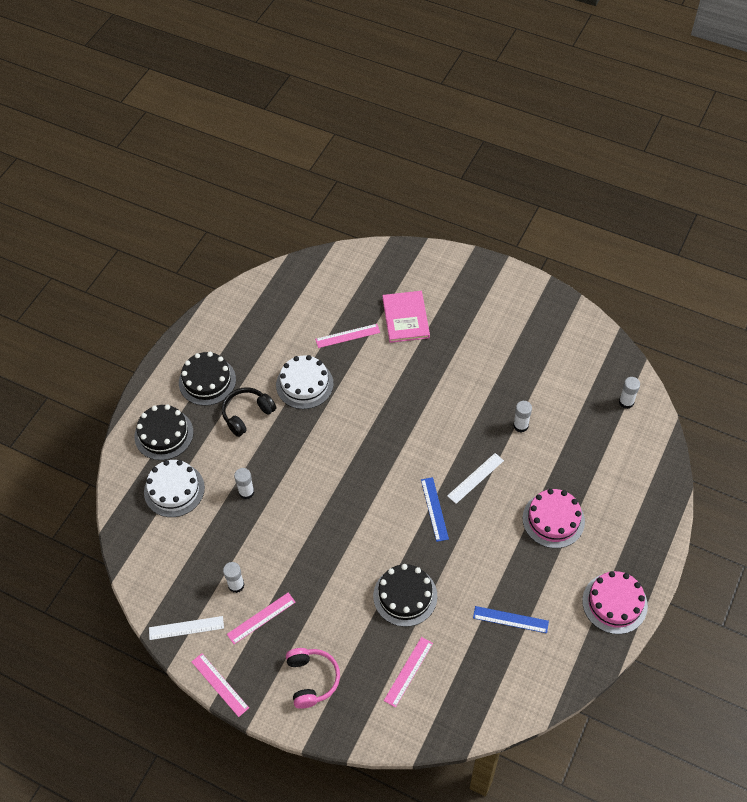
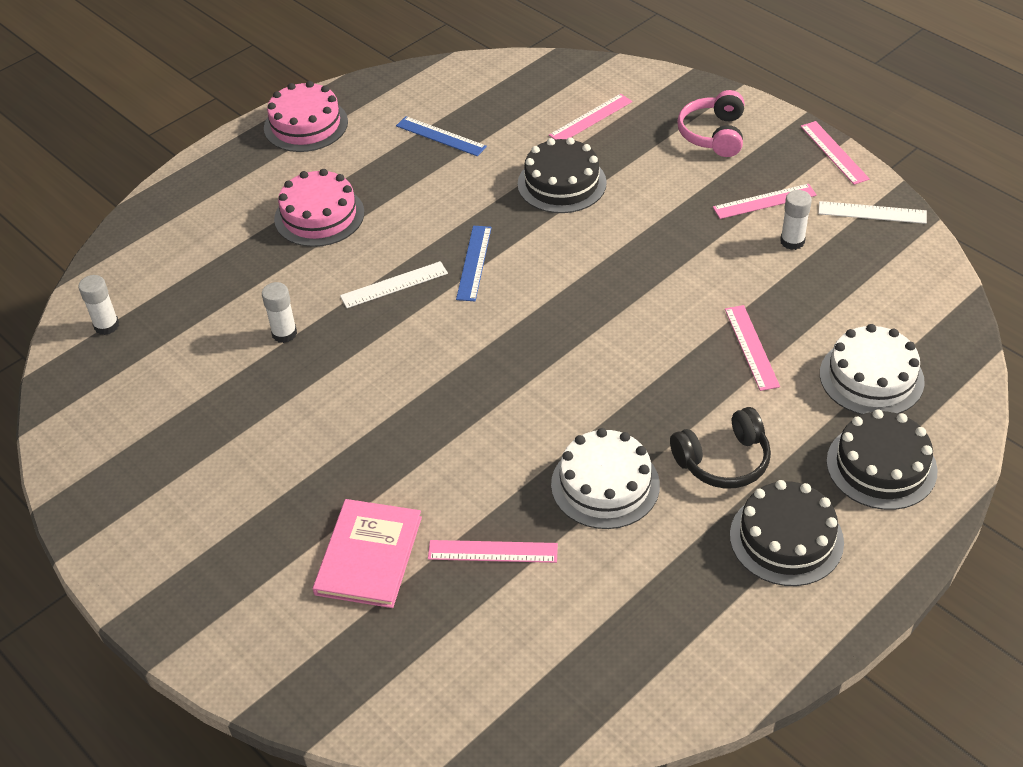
camera: 160 degrees left, 10 degrees down
white glue stick [234,468,255,499] -> pink ruler [725,305,780,391]

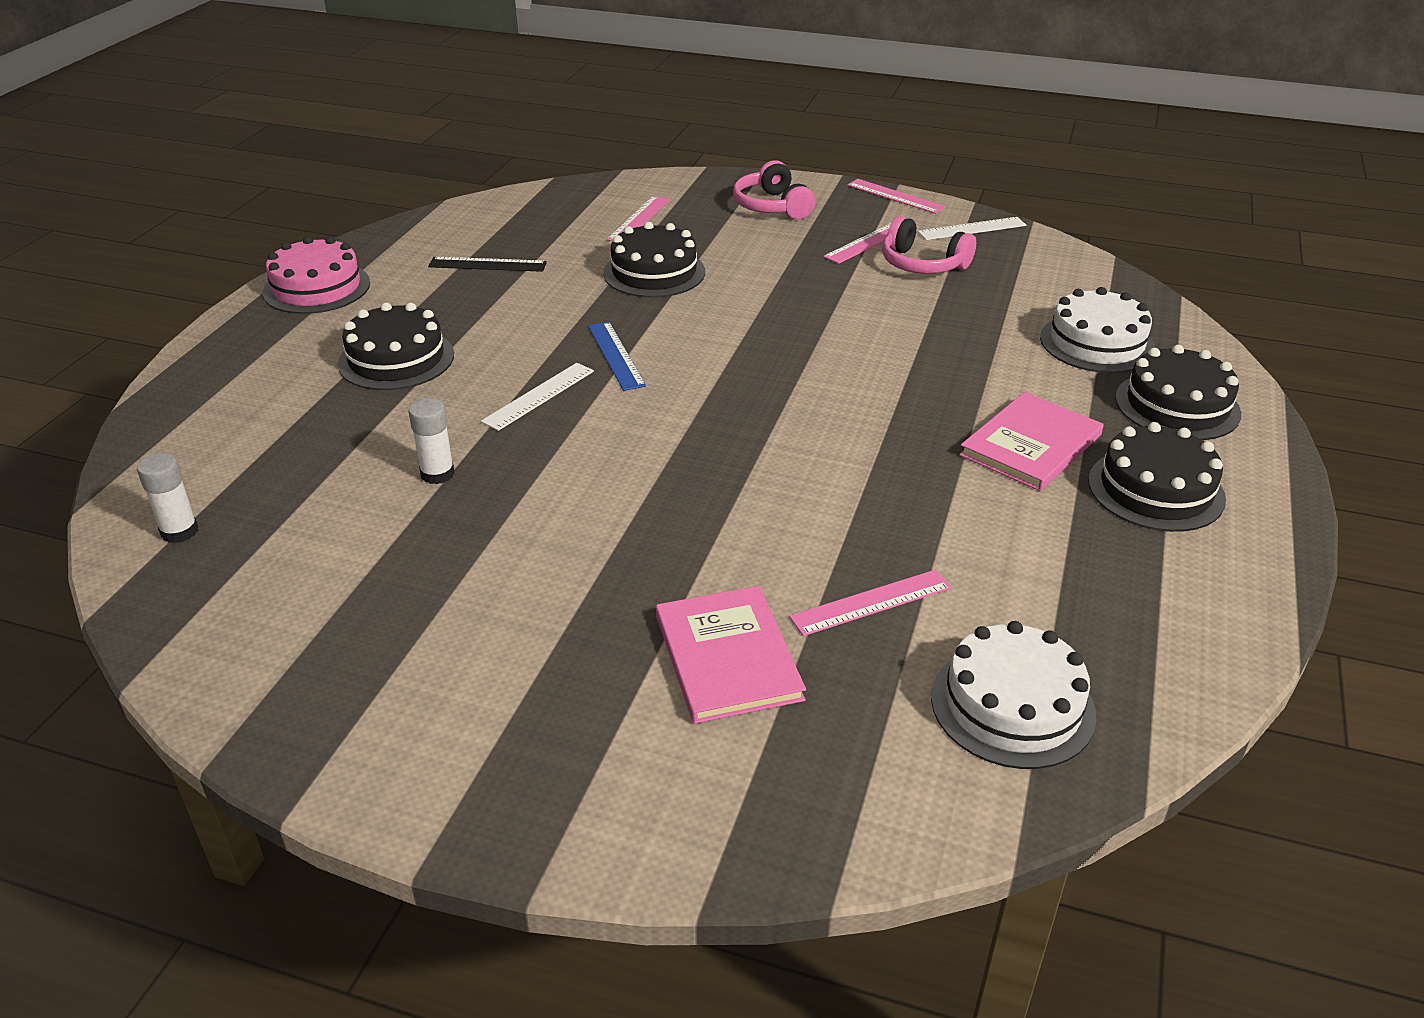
camera: 30 degrees left, 10 degrees down
pink cake [274,169,364,247] -> black cake [338,302,454,390]
blue ruler [396,116,487,156] -> black ruler [428,257,547,272]
white cake [551,428,660,529] -> white cake moved to [931,621,1096,769]
black headphones [670,407,771,489] -> pink book [959,392,1104,491]
pink ruler [725,305,780,391] -> none
white glue stick [780,190,812,250] -> pink headphones [882,216,976,274]

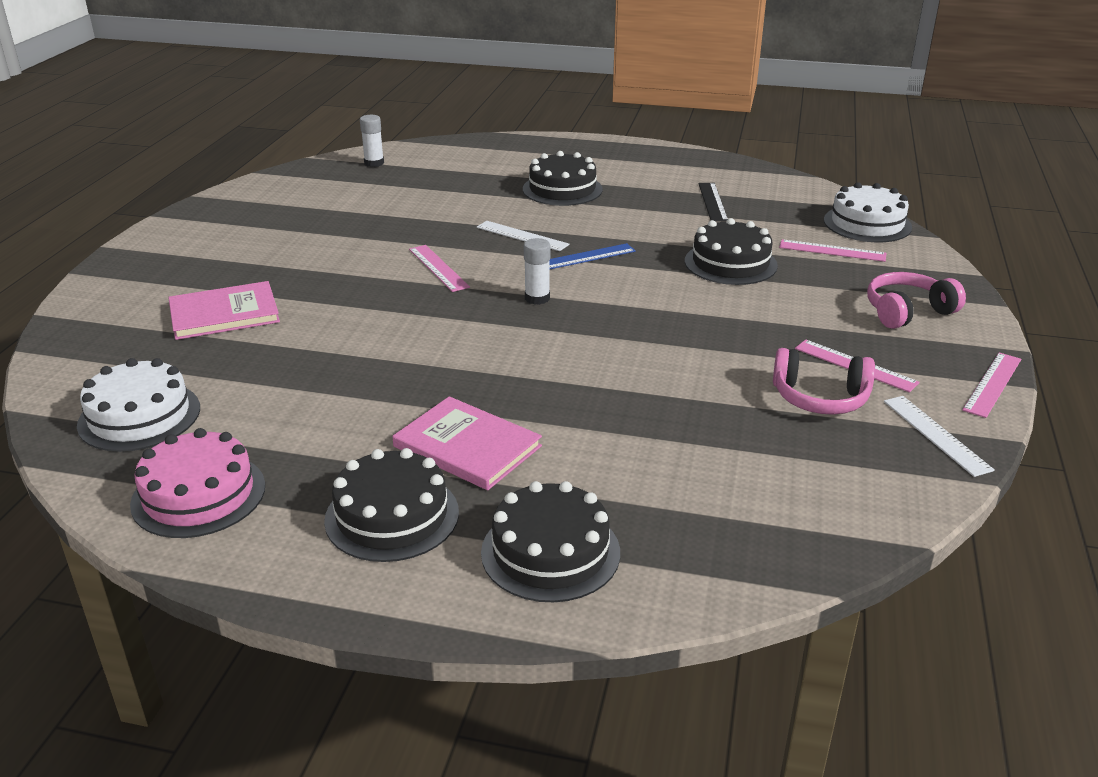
camera: 85 degrees right, 5 degrees down
pink cake [263,236,370,314] -> pink cake moved to [130,428,265,538]
white glue stick [408,398,455,484] -> white glue stick moved to [524,238,550,305]
pink ruler [789,570,952,636] -> pink ruler moved to [409,245,470,292]
pink headphones [882,216,976,274] -> pink headphones turned 105 degrees counterclockwise [773,348,875,415]
white cake [1040,287,1155,373] -> white cake moved to [824,182,912,242]

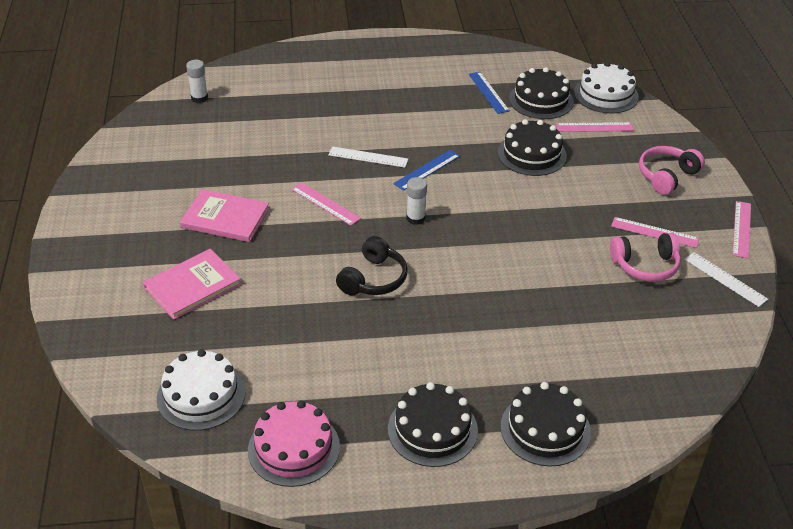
camera: 20 degrees left, 10 degrees up
pink book [392,396,542,490] -> pink book moved to [180,189,270,242]
black cake [523,151,603,206] -> black cake moved to [509,67,574,119]
black ruler [698,183,728,222] -> blue ruler [469,72,510,114]
none -> black headphones [336,236,408,295]

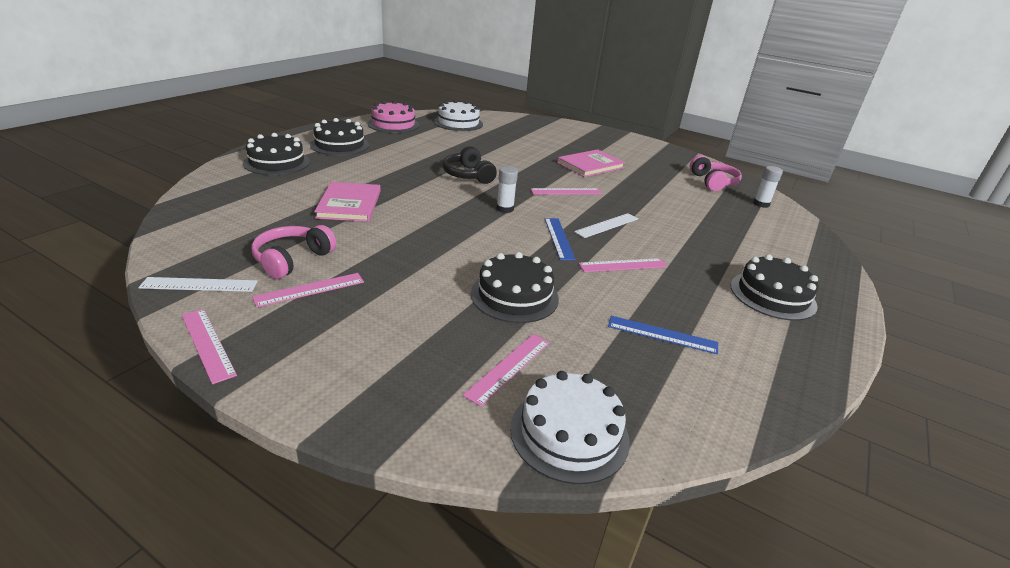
camera: 125 degrees right, 10 degrees down
pink book [143,249,241,320] -> pink book moved to [314,182,381,222]
black cake [509,67,574,119] -> black cake moved to [730,254,819,321]
pink headphones [639,146,705,195] -> pink headphones moved to [690,155,742,191]
none -> pink ruler [579,258,668,272]

